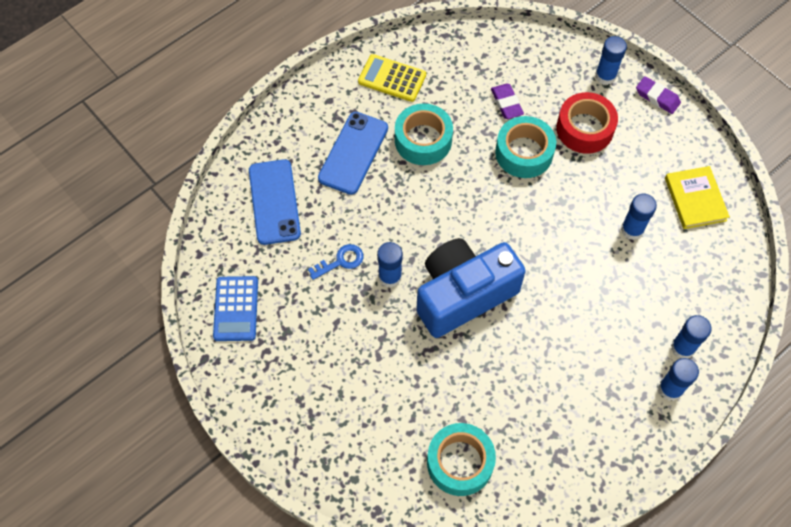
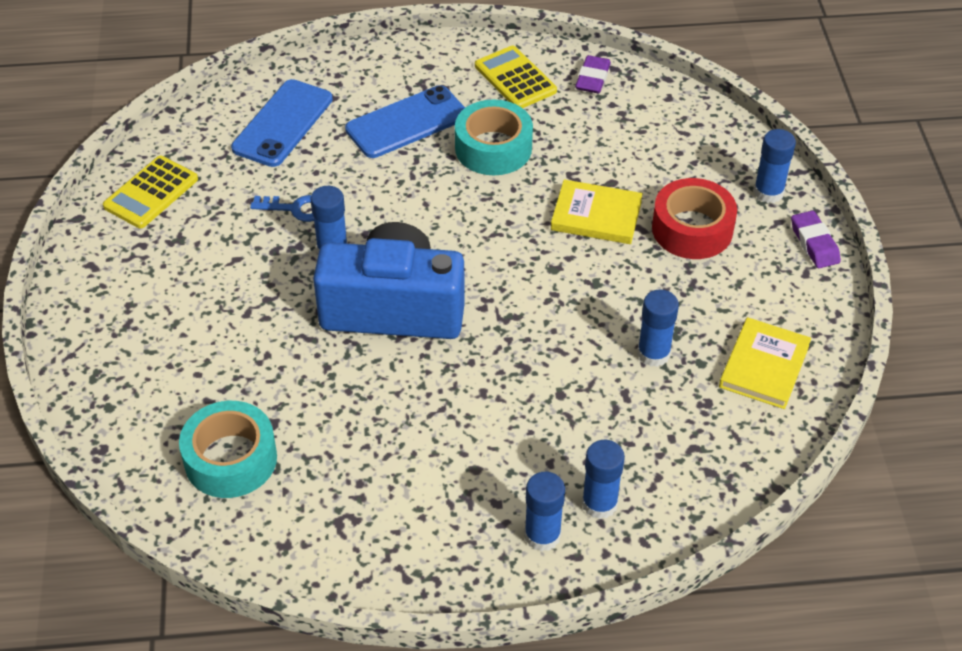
camera: 35 degrees right, 15 degrees down
blue calculator [213,276,258,341] -> yellow calculator [103,156,198,228]
purple eraser [491,84,524,119] -> purple eraser moved to [575,55,611,93]
turquoise tape [495,116,556,178] -> yellow book [551,179,643,244]

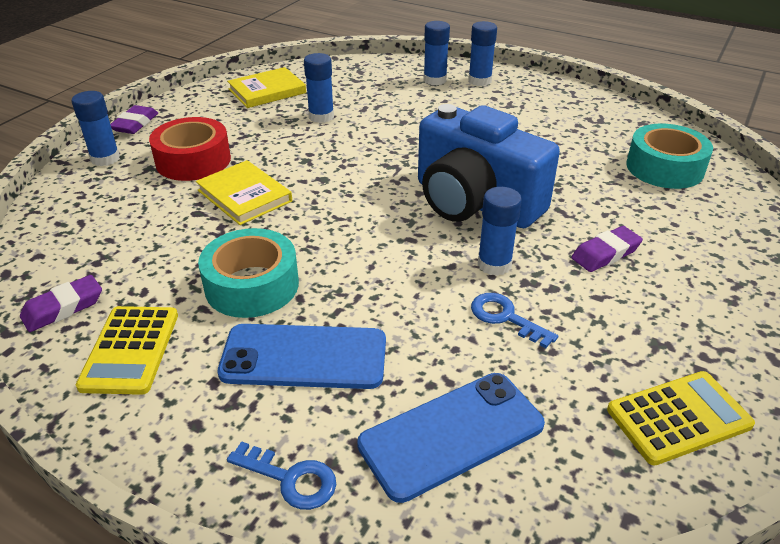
camera: 145 degrees left, 10 degrees down
none -> blue key [227,441,336,510]
none -> purple eraser [571,226,643,272]

